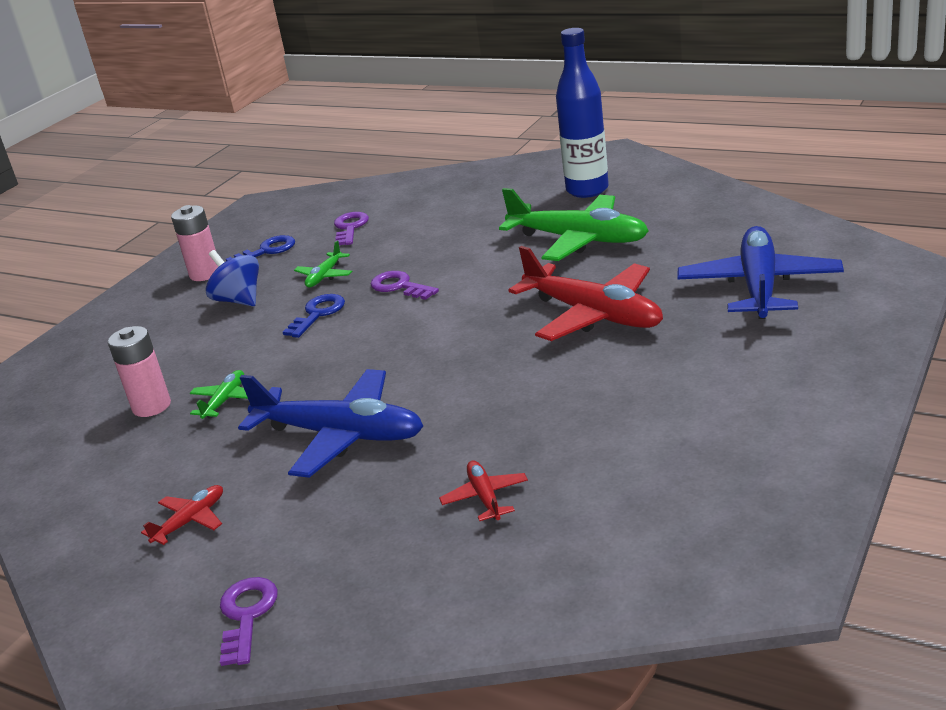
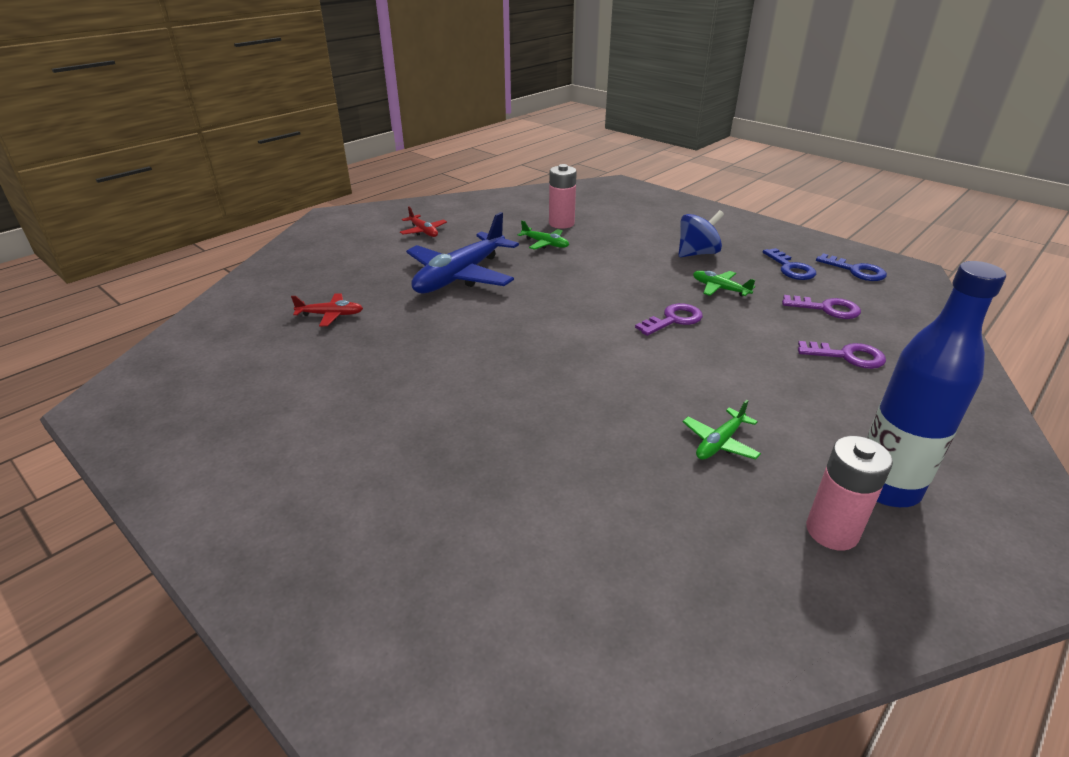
camera: 100 degrees right, 5 degrees up
pink battery [171,205,218,281] -> pink battery moved to [806,436,893,550]
purple key [220,577,278,666] -> purple key moved to [798,341,886,369]
blue key [283,294,345,338] -> blue key moved to [816,253,887,281]
green plane [499,188,649,261] -> green plane [683,400,761,460], size x0.45
red plane [508,246,663,341] -> none
blue plane [677,226,844,319] -> none

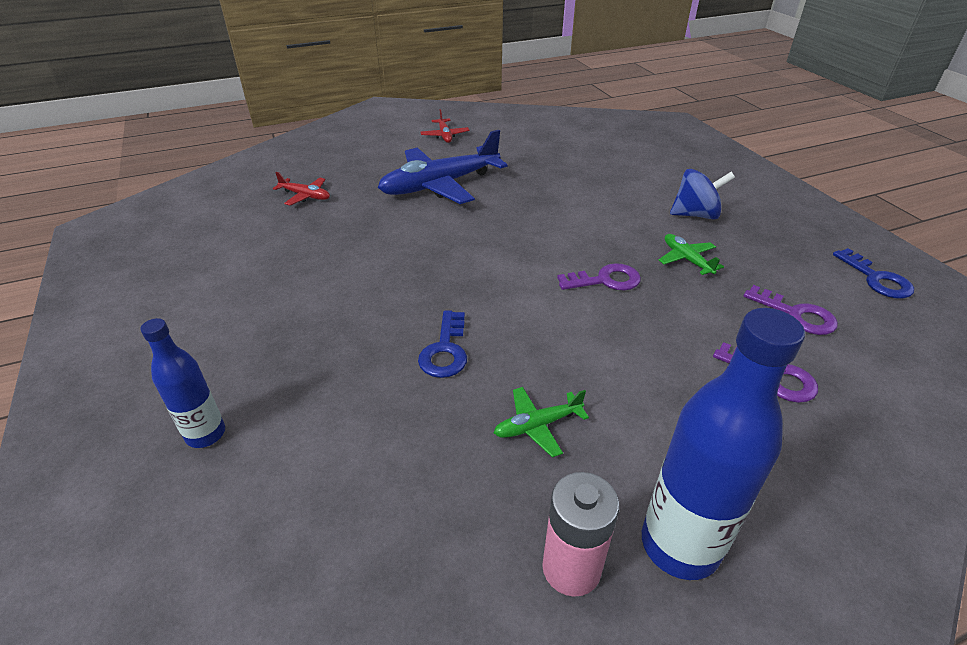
camera: 25 degrees right, 5 degrees up
green plane [518,220,569,250] -> none
pink battery [549,164,577,229] -> none
blue key [763,248,816,280] -> blue key moved to [418,311,467,378]
none -> blue bottle [141,318,225,448]

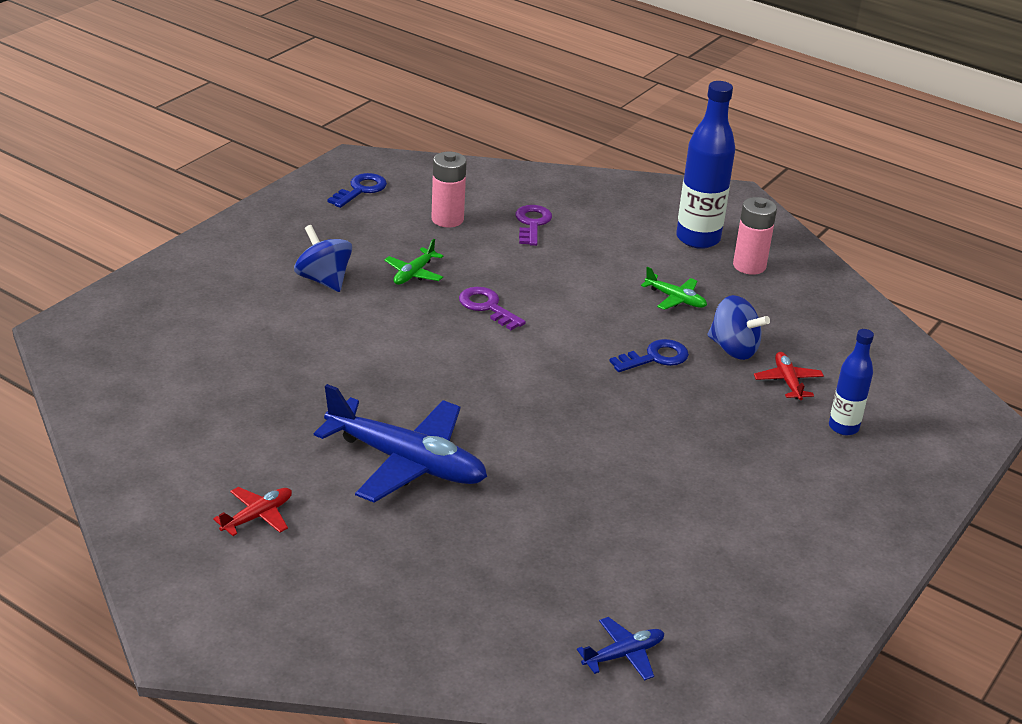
camera: 125 degrees left, 5 degrees down
red plane [273,172,330,206] -> red plane moved to [754,352,824,400]
purple key [744,285,838,335] -> pink battery [432,152,467,227]
none -> blue plane [577,617,664,680]
none -> blue spinning top [708,295,770,360]

